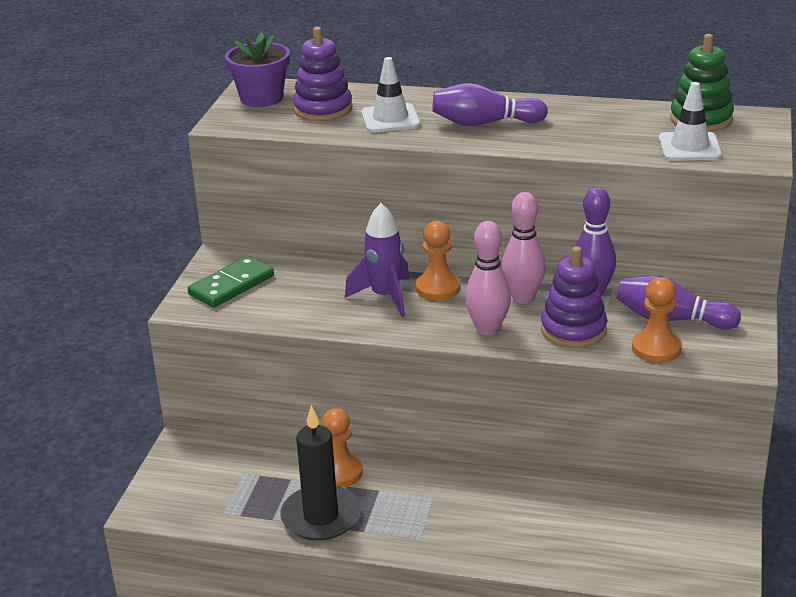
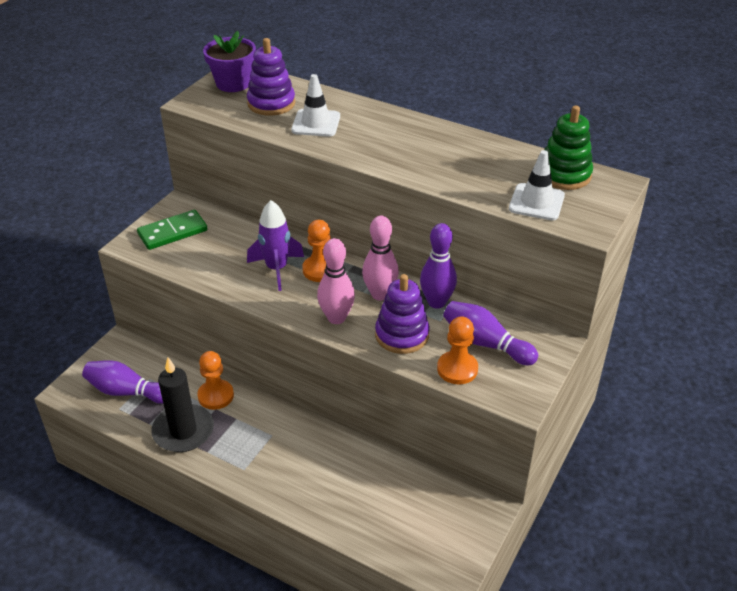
camera: 15 degrees right, 10 degrees up
purple bowling pin [432,83,548,126] -> purple bowling pin moved to [82,360,163,404]

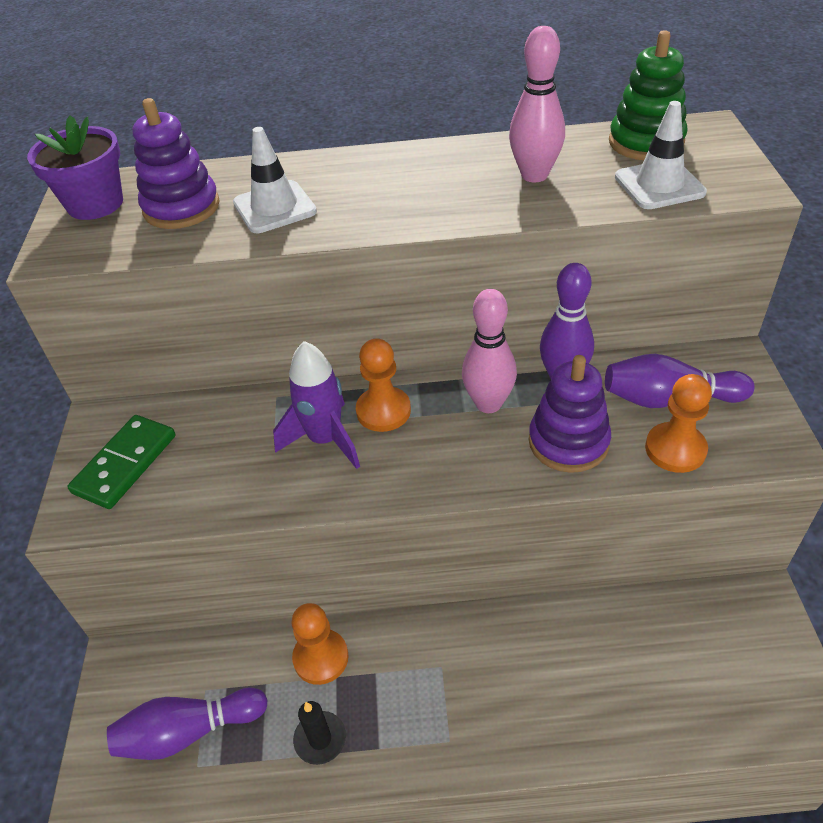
camera: 30 degrees left, 5 degrees up
black candle [151,357,214,452] -> black candle [293,701,346,765], size x0.53
pink bowling pin [317,238,355,324] -> pink bowling pin moved to [509,26,565,182]

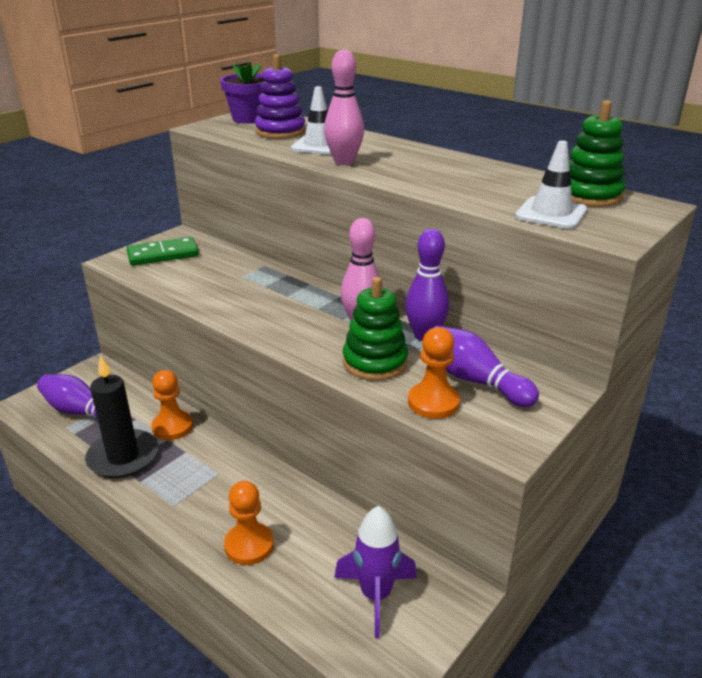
camera: 40 degrees right, 15 degrees down
purple rocket [273,341,360,469] -> purple rocket moved to [334,506,417,638]
black candle [293,701,346,765] -> black candle [85,355,158,478], size x1.88
orange pawn [356,338,411,432] -> orange pawn moved to [224,481,274,565]
pink bowling pin [509,26,565,182] -> pink bowling pin moved to [324,50,364,165]
purple stacking toy [529,355,611,473] -> green stacking toy [343,277,408,381]

